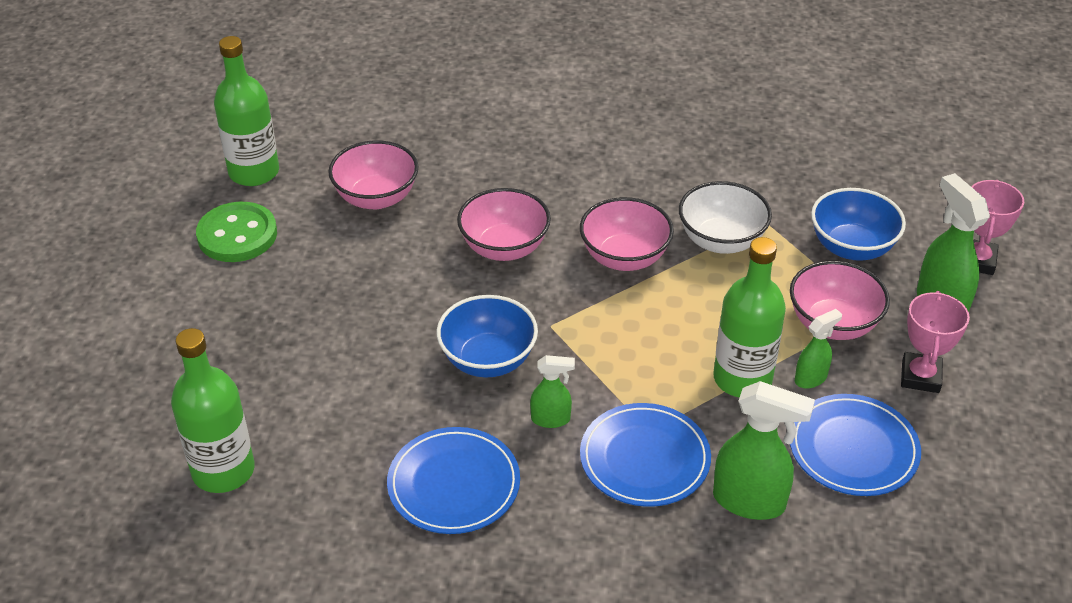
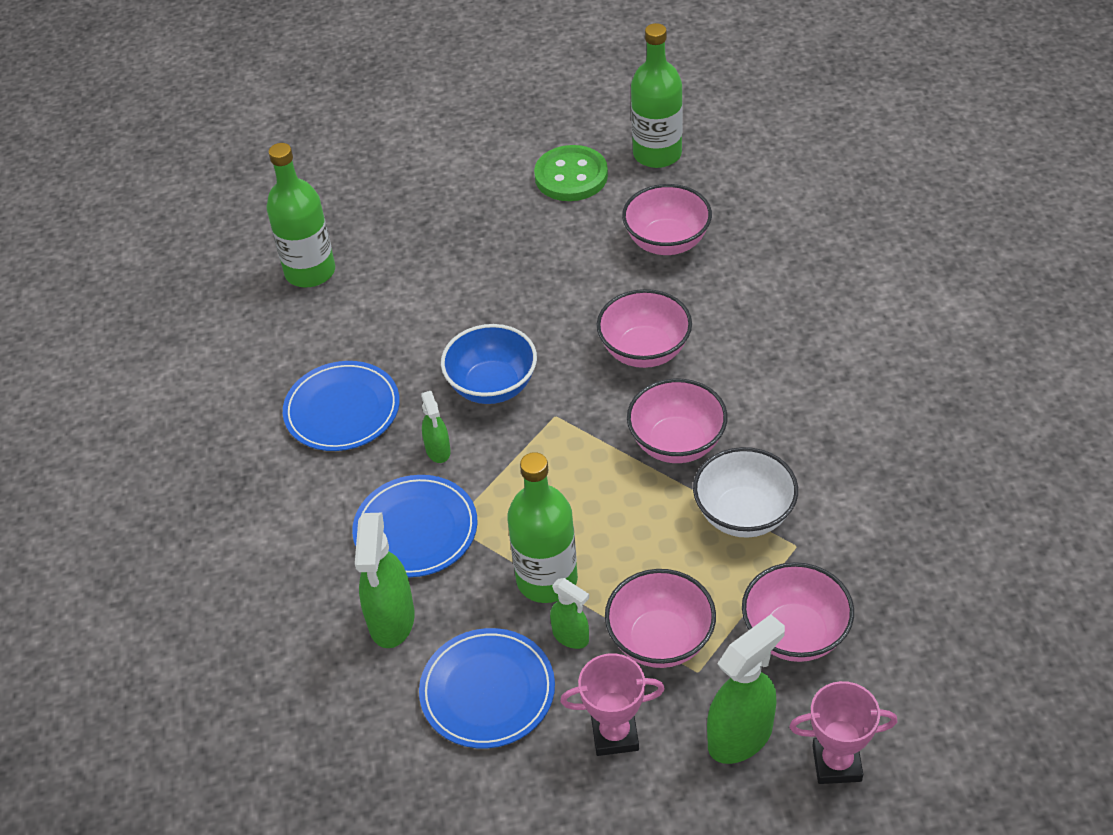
camera: 75 degrees right, 5 degrees up
blue bowl [811,188,906,261] -> pink bowl [742,562,854,662]

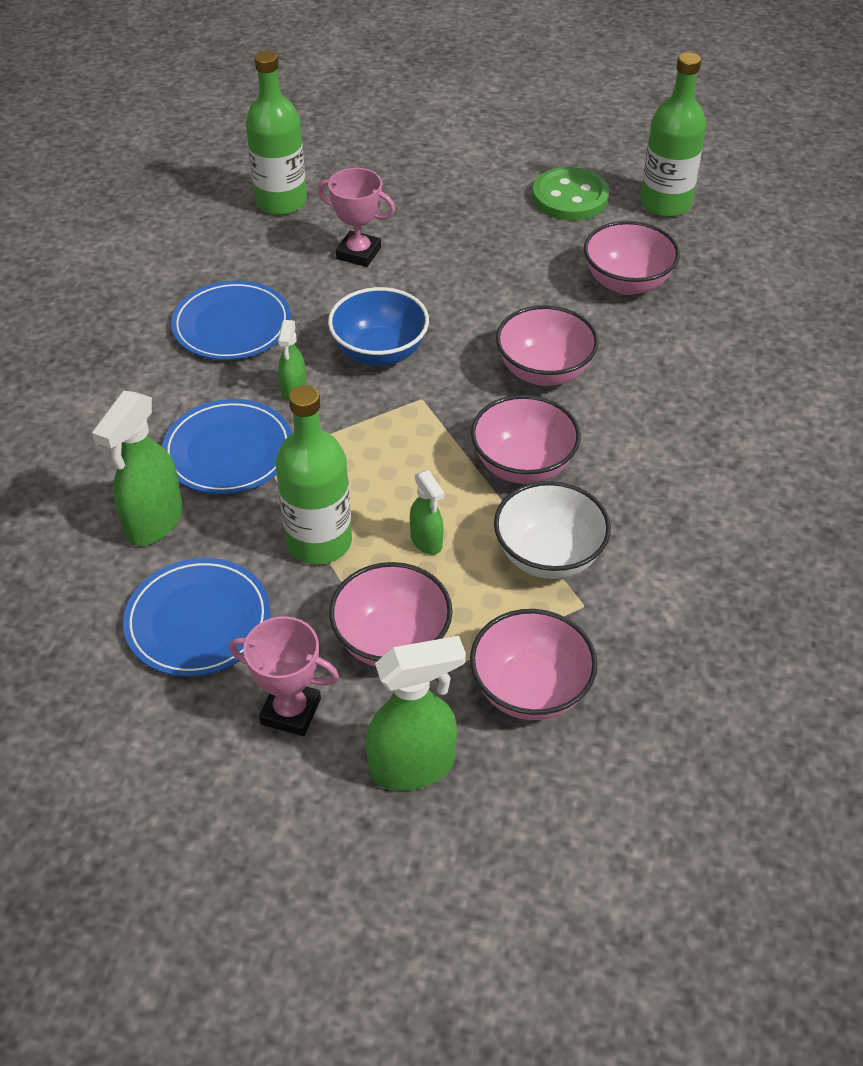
camera: 20 degrees right, 0 degrees up
green spray bottle [550,578,589,649] -> green spray bottle moved to [410,470,444,555]
pink trophy [789,681,898,784] -> pink trophy moved to [318,168,395,267]

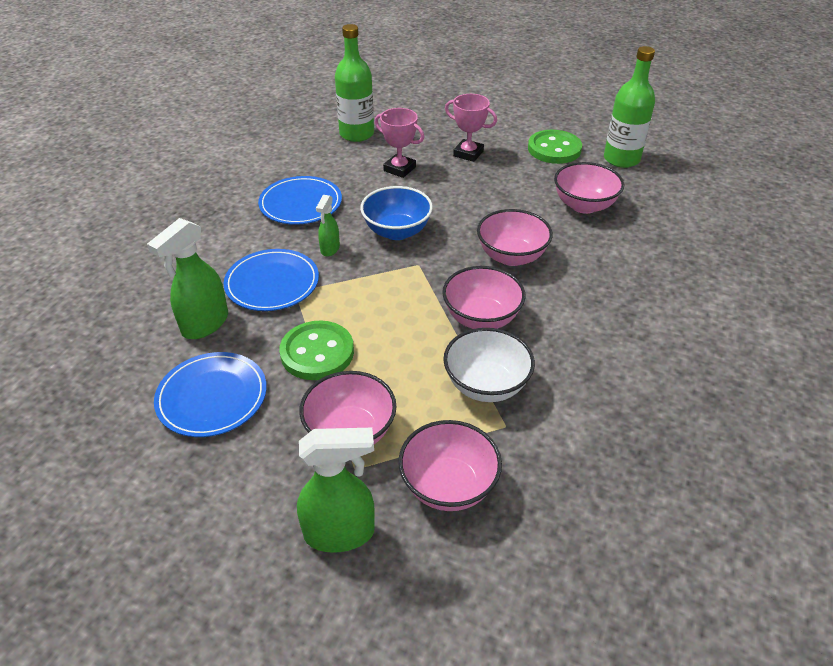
camera: 10 degrees right, 5 degrees down
pink trophy [229,616,339,736] -> pink trophy moved to [445,94,497,162]
green bottle [276,385,352,564] -> green button [279,320,354,380]
green spray bottle [410,470,444,555] -> none

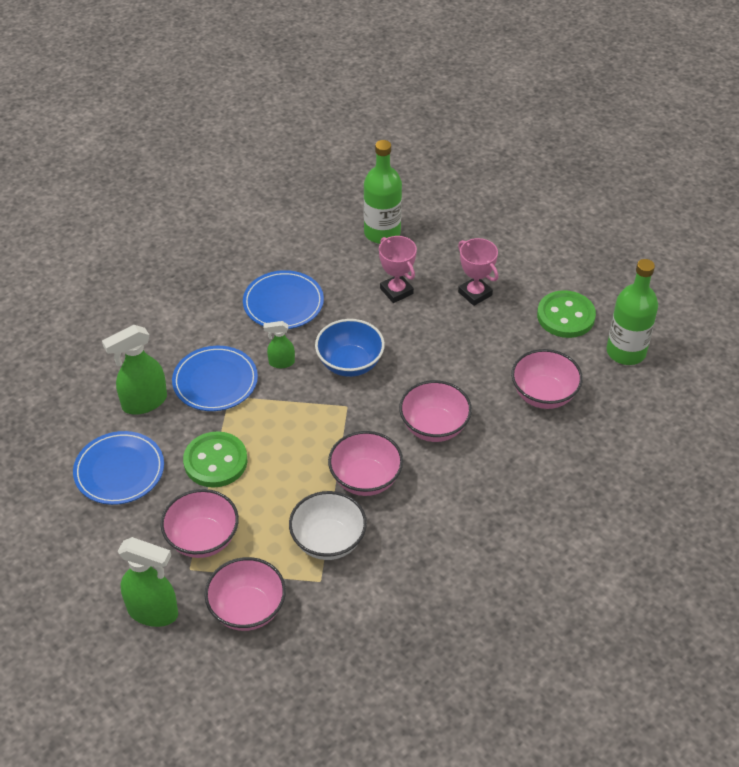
camera: 25 degrees right, 5 degrees up
green spray bottle [316,195,340,257] -> green spray bottle turned 45 degrees clockwise [263,321,295,368]

